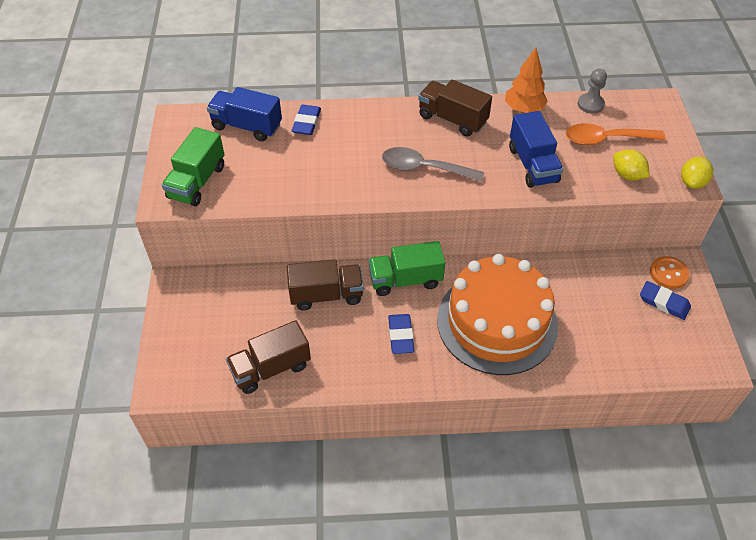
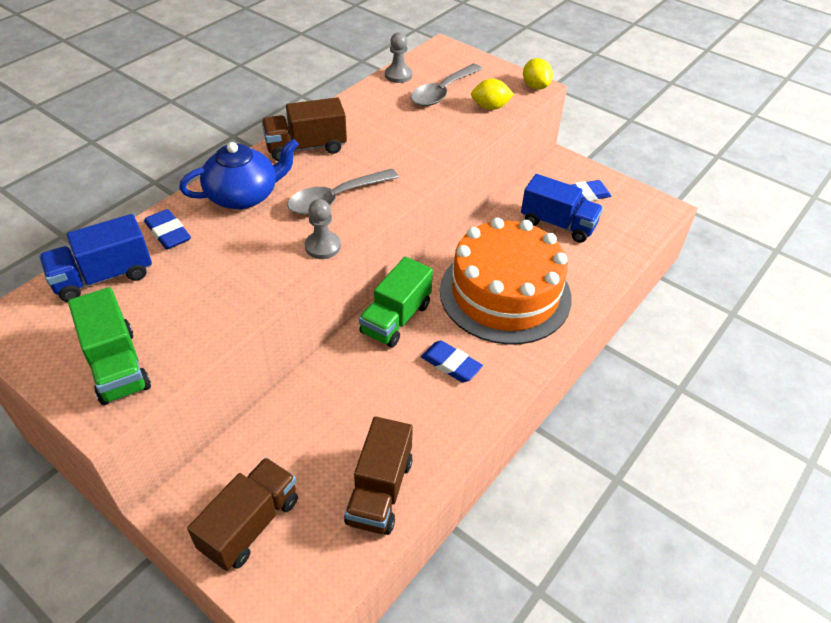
camera: 50 degrees left, 5 degrees down
brown truck [287,259,363,310] -> brown truck moved to [187,457,298,571]
orange tree [505,48,548,113] -> none
blue truck [509,111,563,188] -> blue truck moved to [521,174,603,243]
orange spoon [566,123,665,145] -> grey spoon [411,64,482,106]
orange button [650,256,690,289] -> none
none -> blue teapot [179,139,299,209]
none -> grey pawn [305,199,341,259]

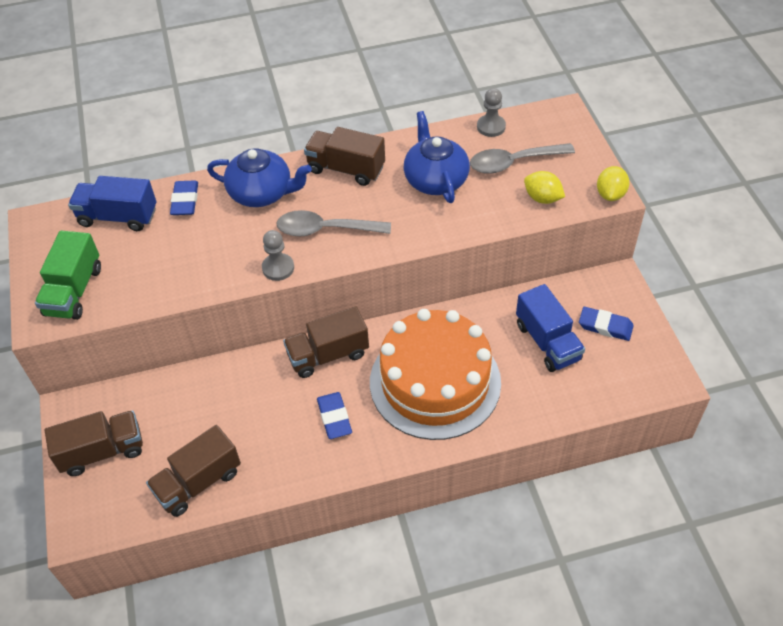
camera: 40 degrees right, 5 degrees up
green truck [359,257,433,348] -> brown truck [283,306,369,378]
none -> blue teapot [404,111,470,203]

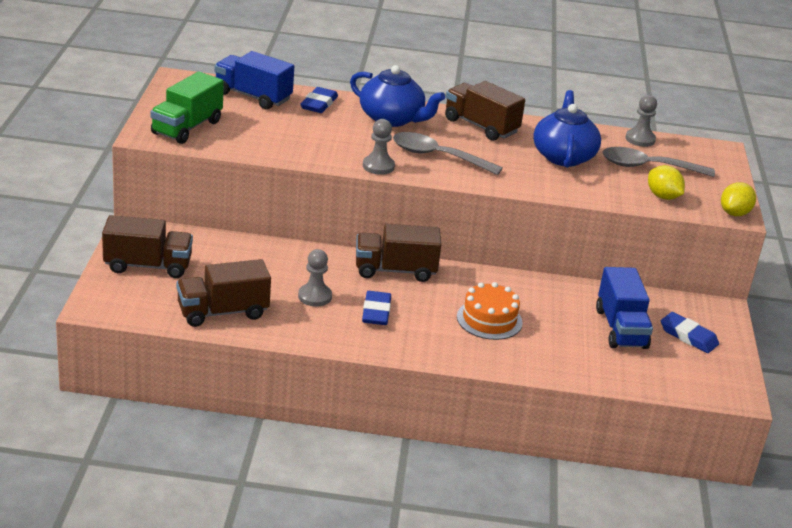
camera: 15 degrees right, 20 degrees down
orange cake [370,309,501,440] -> orange cake [457,282,523,340], size x0.47
none -> grey pawn [298,249,332,307]

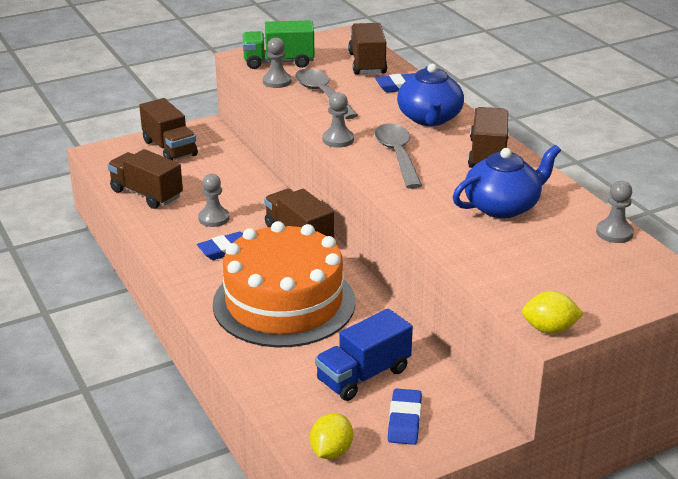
camera: 60 degrees right, 0 degrees up
blue truck [214,51,294,110] -> brown truck [348,23,387,75]
orange cake [457,282,523,340] -> orange cake [213,221,356,347], size x2.11
grey spoon [602,147,715,177] -> grey spoon moved to [295,69,358,119]
yellow lemon [648,165,685,200] -> yellow lemon moved to [310,413,353,459]
none -> grey pawn [263,37,291,88]

